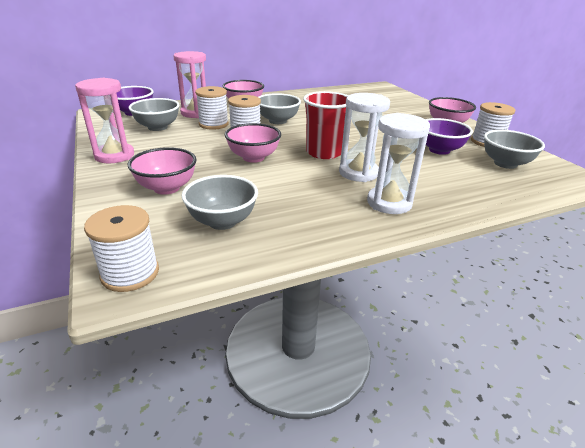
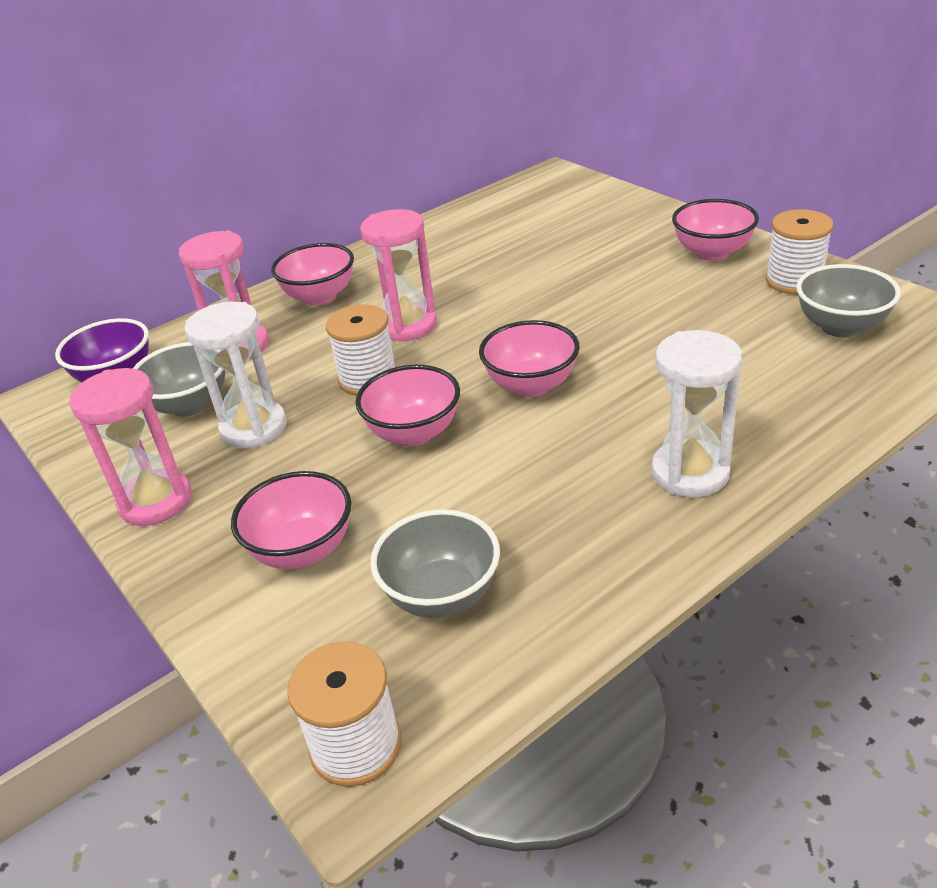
camera: 10 degrees left, 5 degrees up
white spool [195,86,229,130] -> none
grey bowl [259,93,301,124] -> pink hourglass [360,209,437,342]
red cup [303,91,348,159] -> pink bowl [479,320,580,397]
white hourglass [339,93,390,182] -> white hourglass moved to [185,302,287,449]
purple bowl [426,118,473,155] -> none

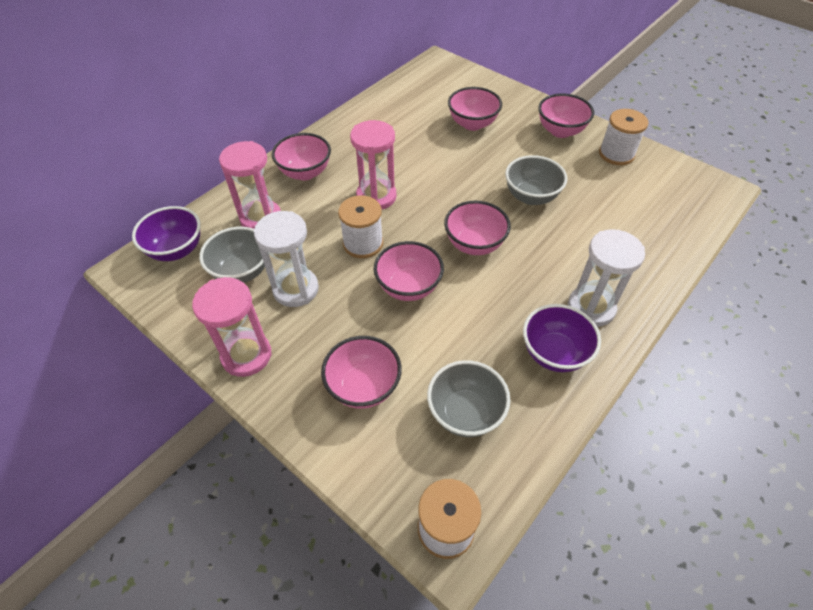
camera: 15 degrees left, 15 degrees up
grey bowl [796,264,901,338] -> grey bowl moved to [505,155,567,205]
none -> pink bowl [448,87,502,131]
none -> purple bowl [523,304,601,372]

